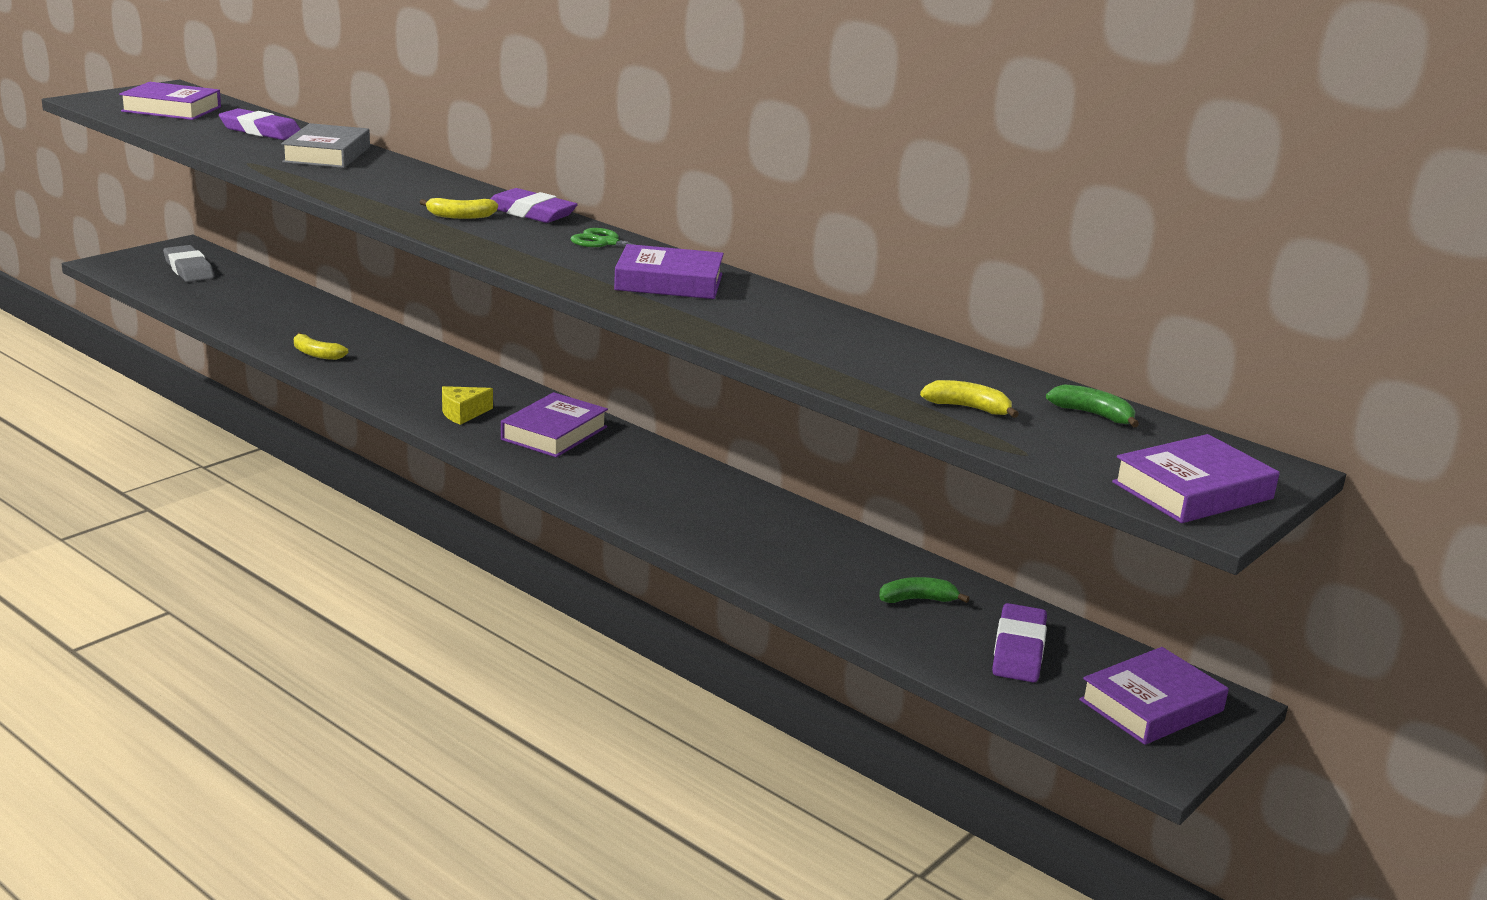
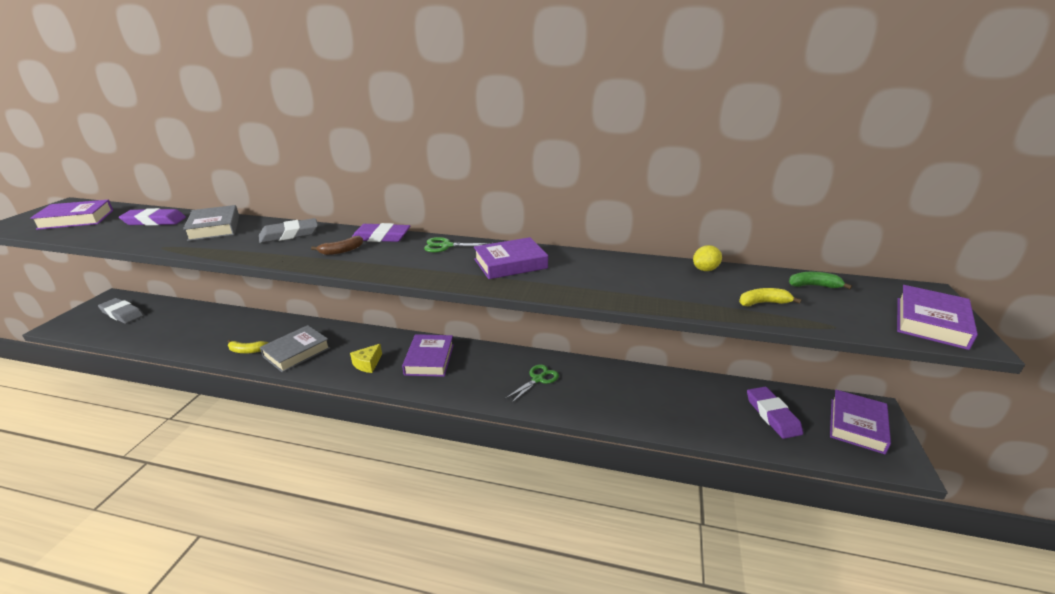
camera: 25 degrees left, 5 degrees up
yellow banana [419,198,498,219] -> brown banana [311,236,363,255]
green banana [879,577,970,603] -> none
none -> grey eraser [259,218,318,243]
none -> grey book [260,325,330,373]
none -> green scissors [504,364,559,403]
none -> yellow lemon [693,245,722,271]

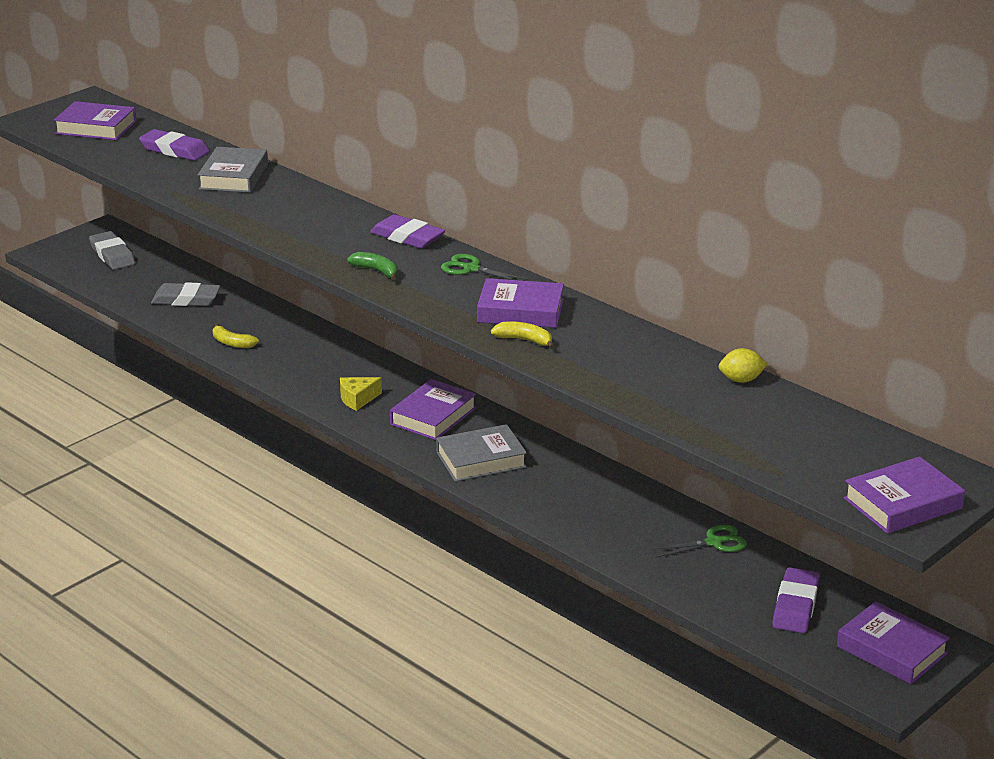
camera: 30 degrees right, 0 degrees up
grey eraser [259,218,318,243] -> grey eraser moved to [151,282,221,306]
grey book [260,325,330,373] -> grey book moved to [436,424,527,482]
brown banana [311,236,363,255] -> none
green scissors [504,364,559,403] -> green scissors moved to [651,524,747,558]
yellow banana [739,288,802,306] -> yellow banana moved to [491,322,555,349]
green banana [789,272,852,289] -> green banana moved to [347,252,398,280]
purple book [830,390,891,454] -> purple book turned 75 degrees clockwise [837,601,950,684]

